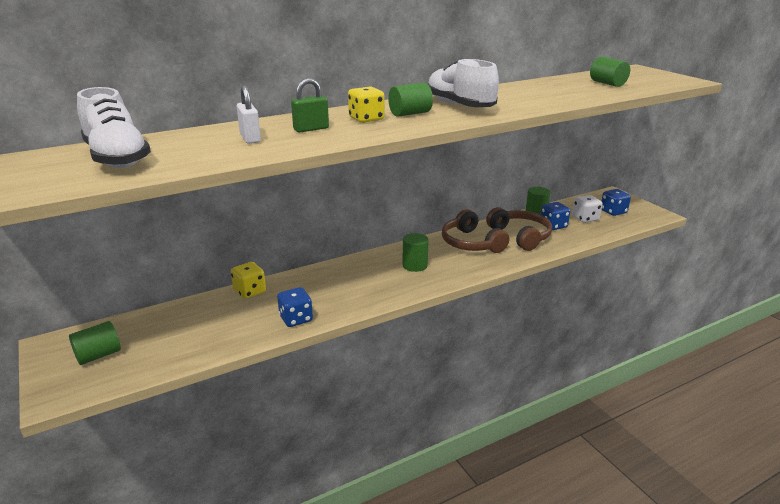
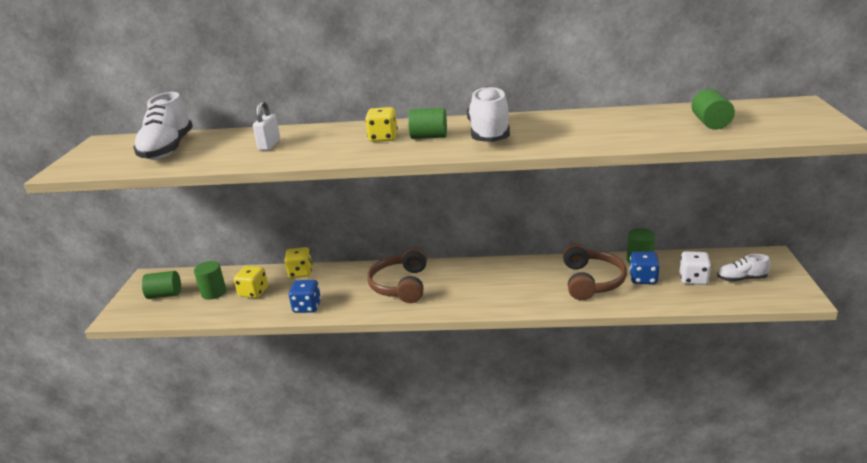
camera: 35 degrees right, 0 degrees up
green padlock [291,78,329,133] -> none
green cylinder [402,233,429,272] -> green cylinder moved to [194,261,226,300]
brown headphones [442,209,509,253] -> brown headphones moved to [367,248,427,303]
blue dice [601,189,631,216] -> white shoe [717,254,771,282]
none -> yellow dice [234,266,268,298]

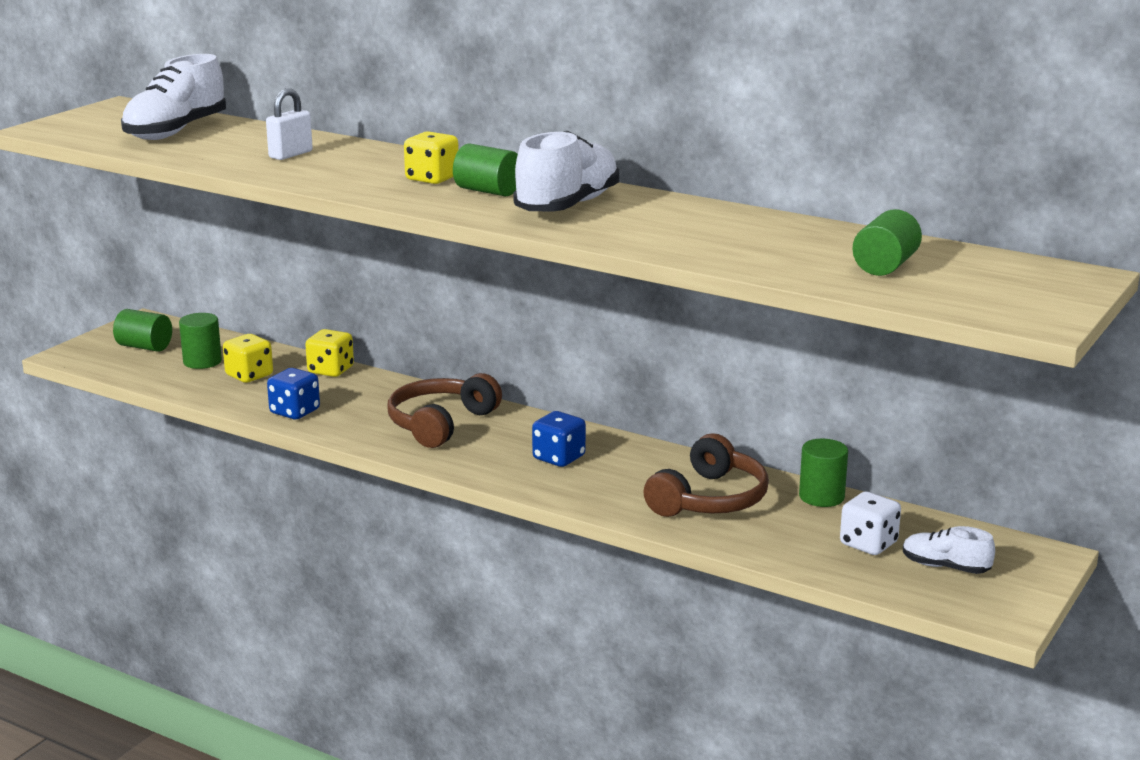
camera: 25 degrees right, 5 degrees down
blue dice [629,251,660,284] -> blue dice moved to [532,411,586,467]

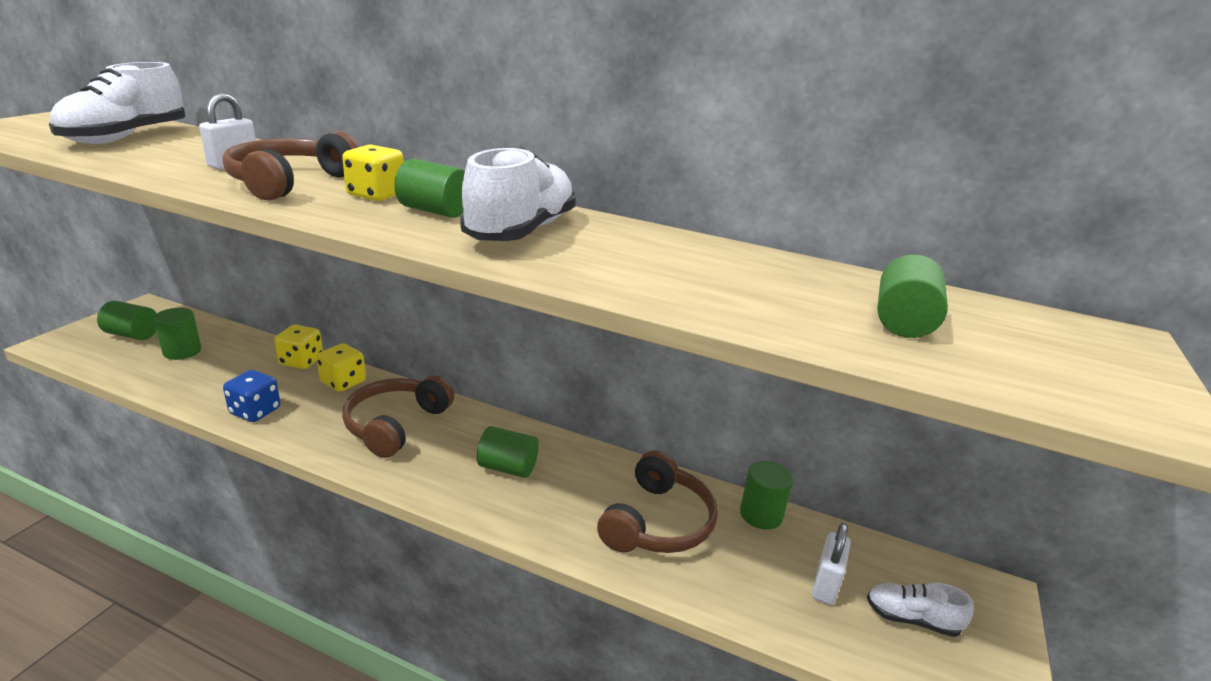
camera: 10 degrees left, 5 degrees up
yellow dice [223,334,273,383] -> yellow dice moved to [317,343,366,392]
blue dice [532,411,586,467] -> green cylinder [477,426,539,478]
white dice [840,491,901,555] -> white padlock [812,523,850,605]
none -> brown headphones [222,131,360,201]

